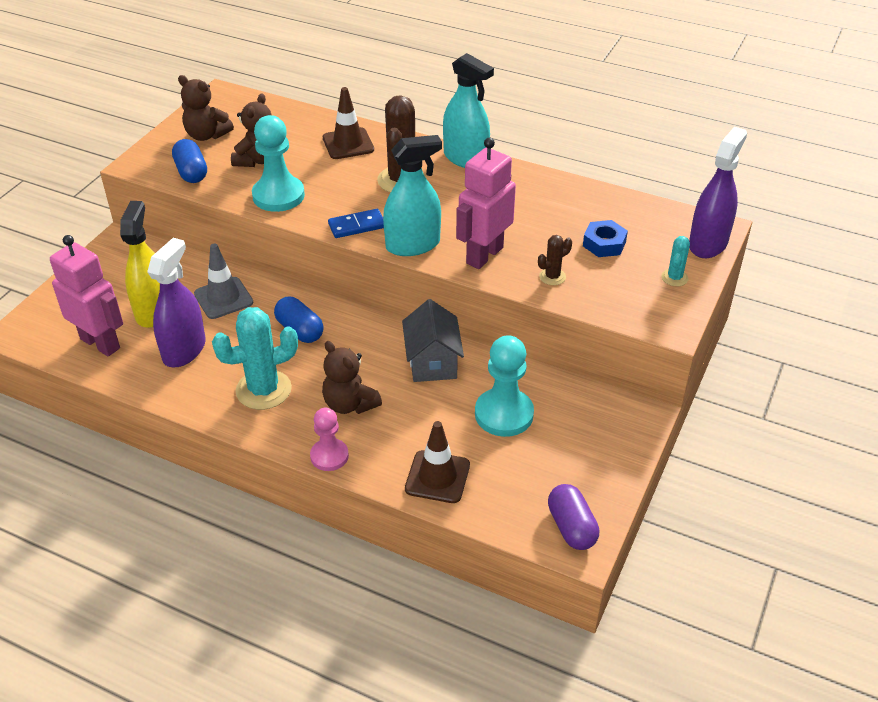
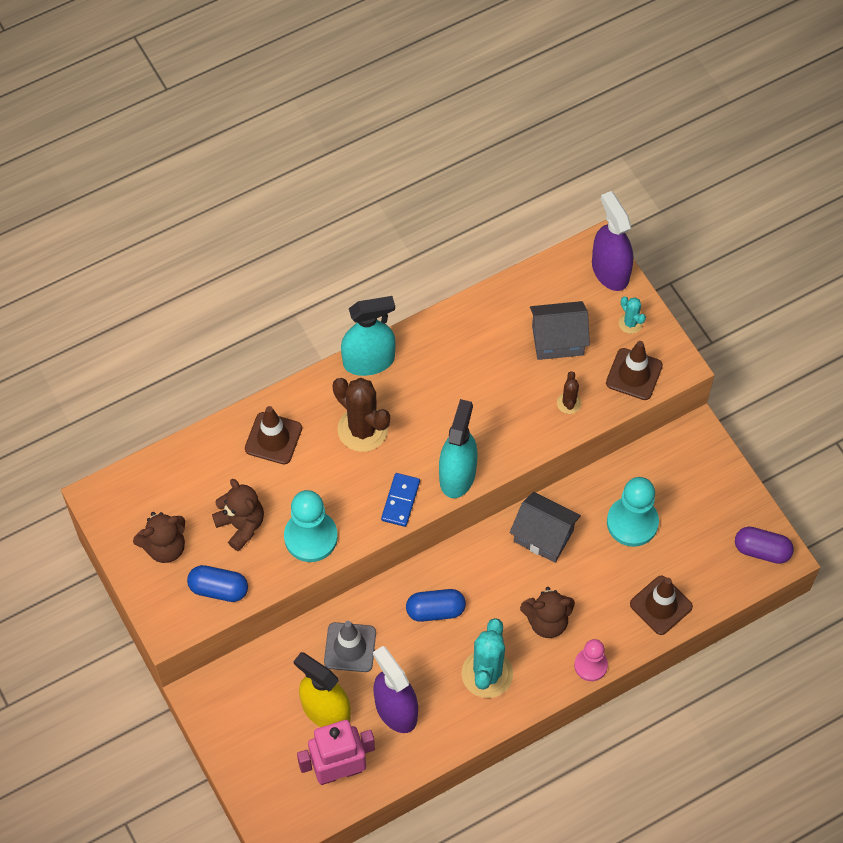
camera: 55 degrees left, 20 degrees up
pink robot [456,138,516,269] -> none
blue nut [583,220,628,257] -> grey house [530,301,590,360]
none -> brown traffic cone [606,341,663,400]

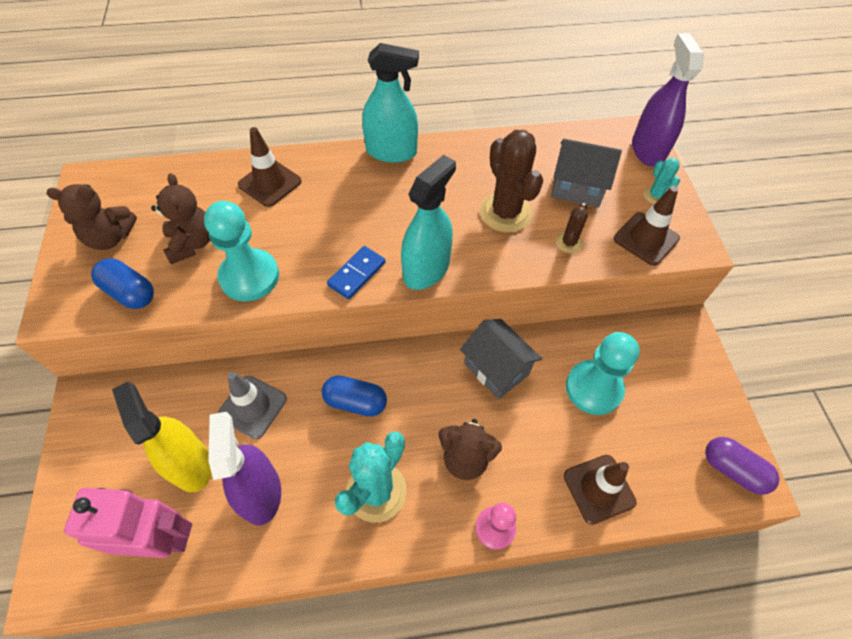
camera: 20 degrees right, 5 degrees down
brown cactus [333,378,390,452] -> brown cactus moved to [480,130,543,232]

